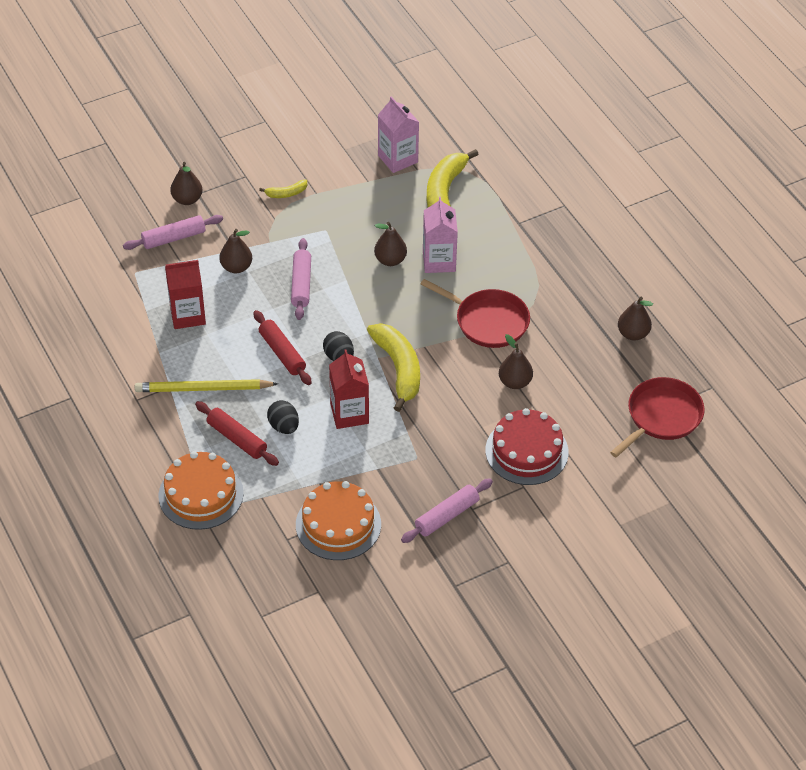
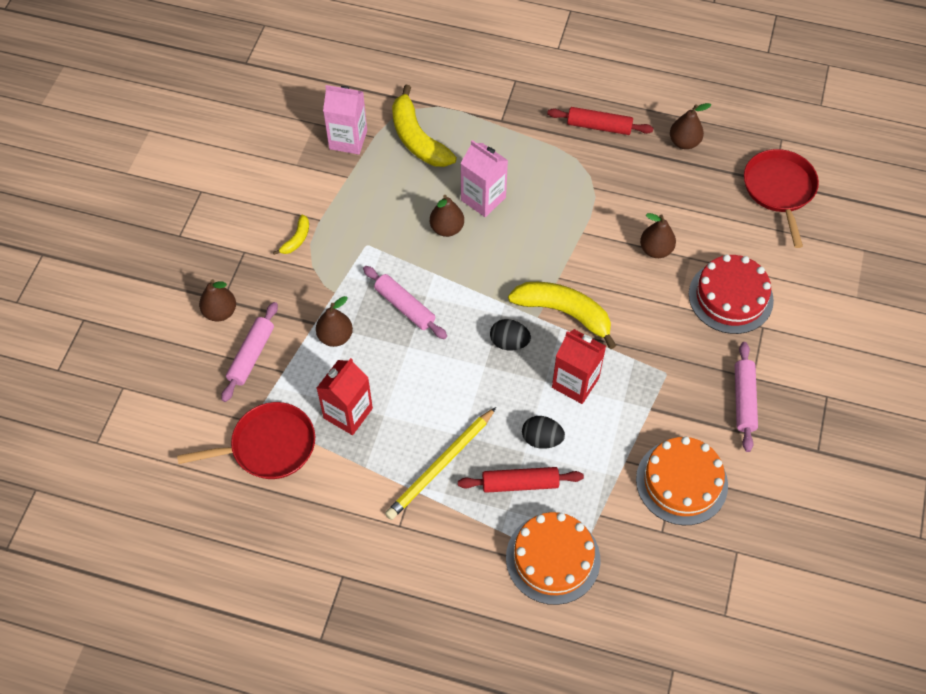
camera: 45 degrees left, 10 degrees up
red rolling pin [253,310,312,385] -> red rolling pin moved to [547,107,653,135]
red pan [420,279,530,348] -> red pan moved to [177,402,315,479]

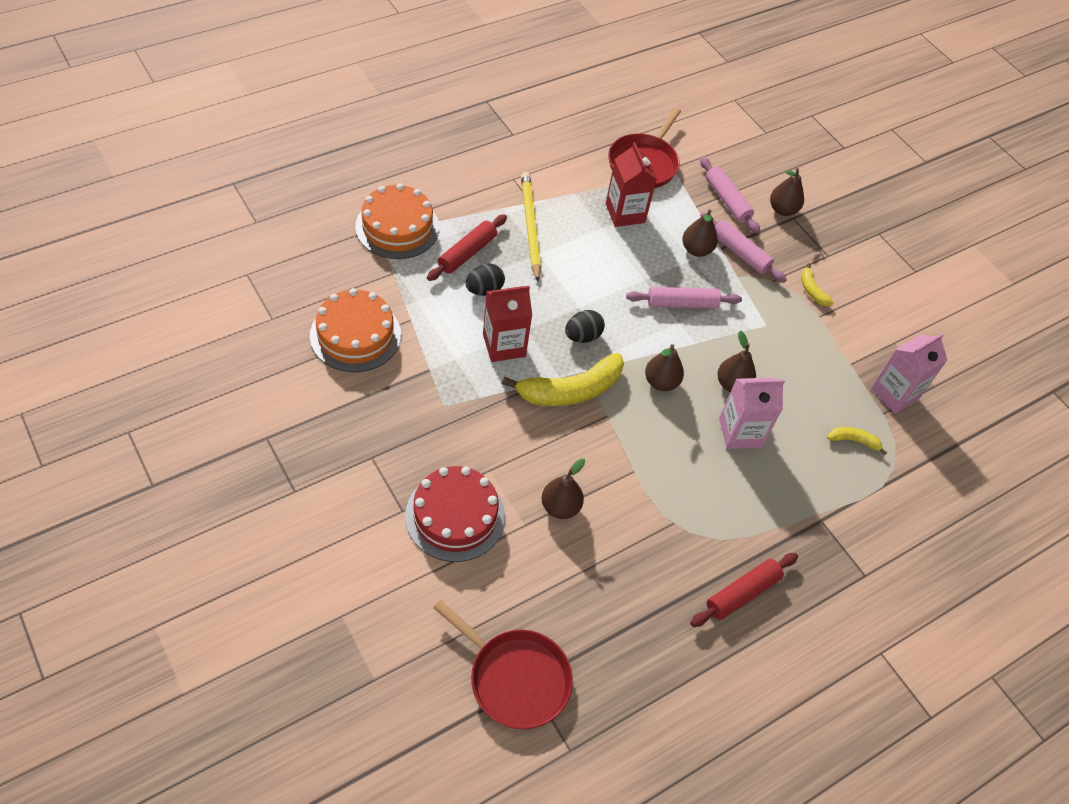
camera: 125 degrees right, 5 degrees down
yellow banana [392,85,457,167] -> yellow banana [827,427,887,456], size x0.47
brown pear [670,103,711,149] -> brown pear moved to [645,344,684,391]
pink rolling pin [735,342,758,452] -> pink rolling pin moved to [700,212,787,283]

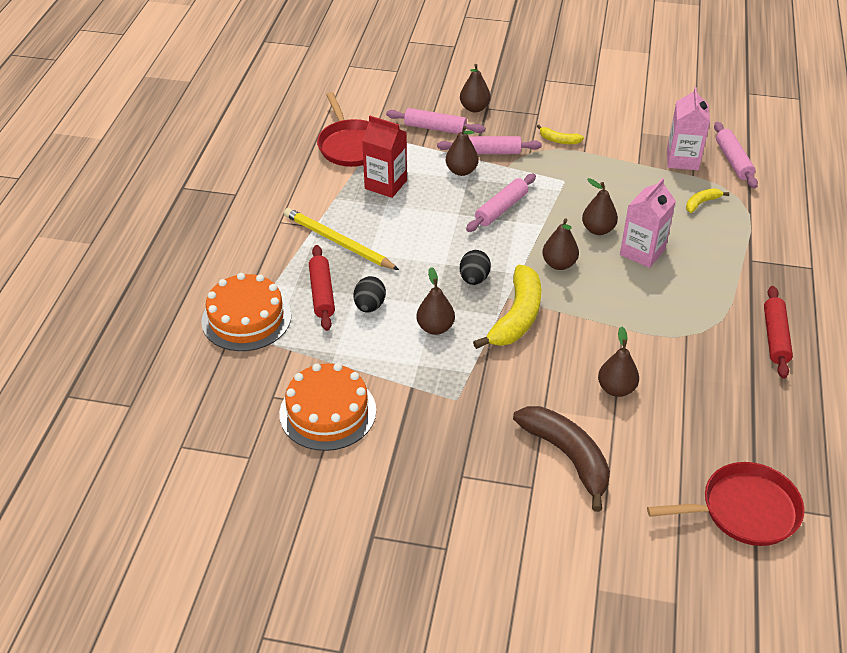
camera: 40 degrees left, 10 degrees down
red cake [405,466,505,562] -> brown banana [513,406,610,512]
red carton [483,286,532,362] -> brown pear [416,267,455,335]
none -> pink rolling pin [714,122,758,188]

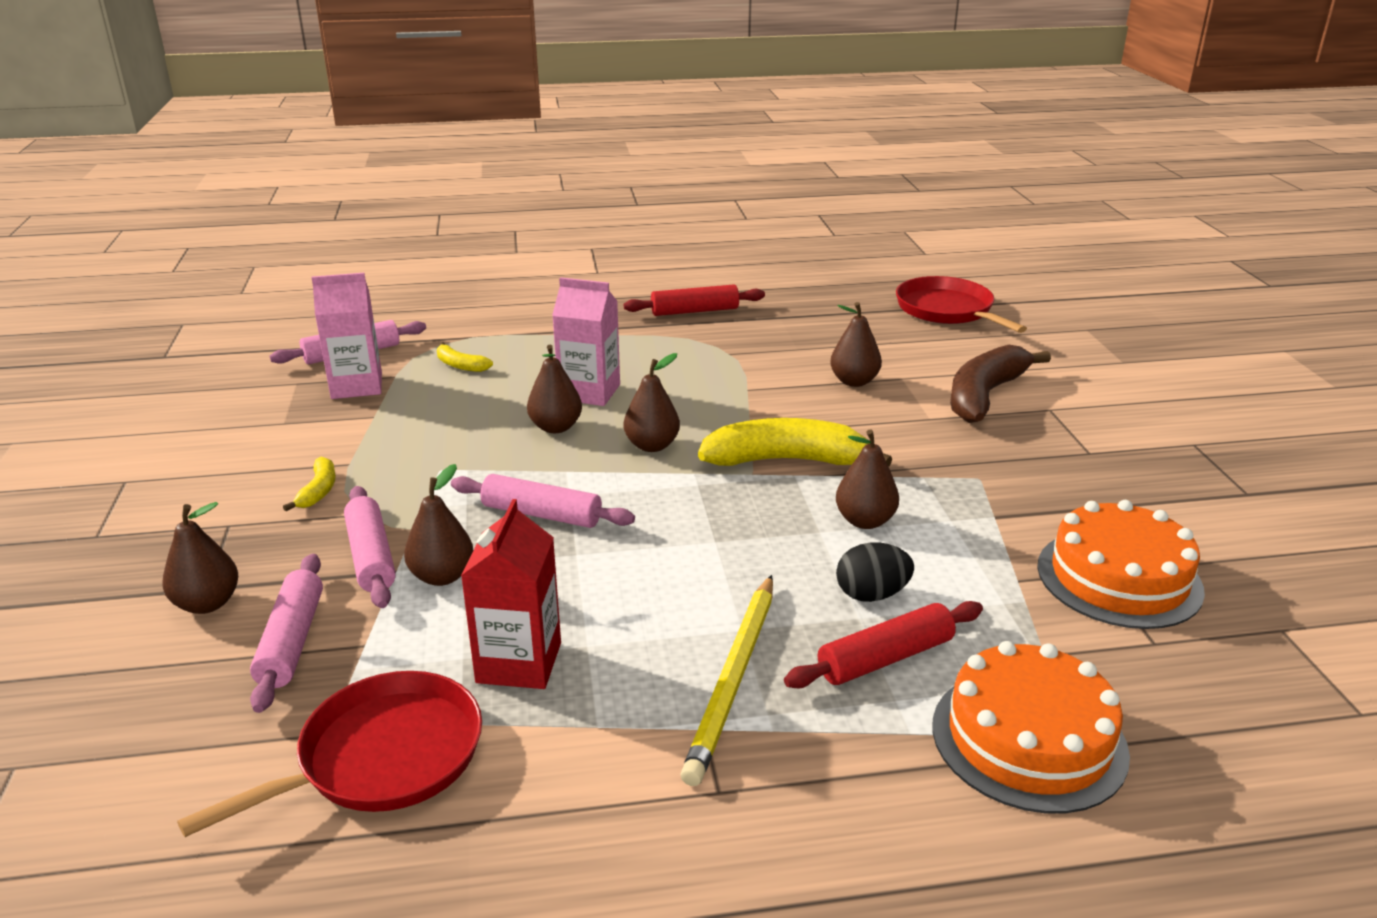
camera: 110 degrees left, 15 degrees down
black egg [460,250,491,285] -> none

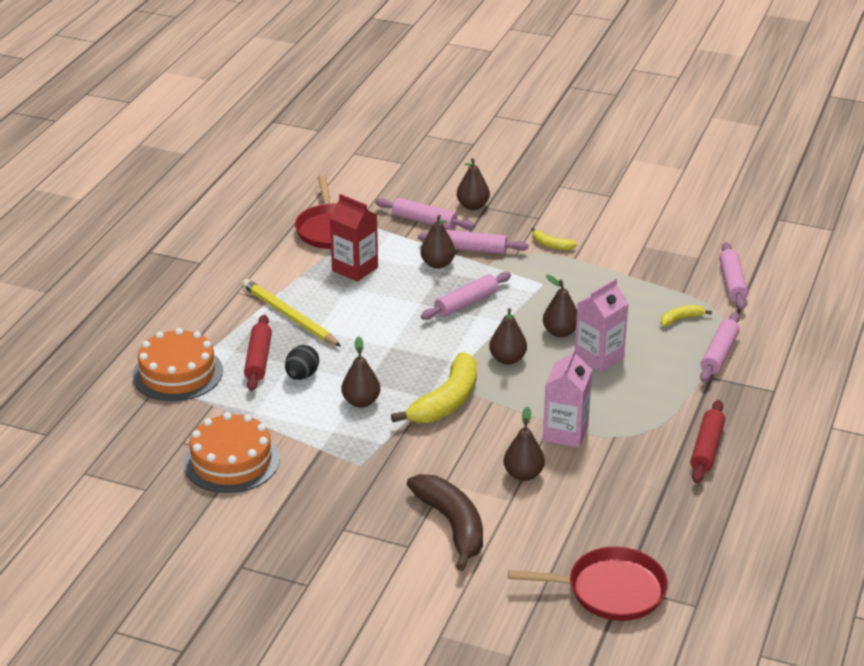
camera: 120 degrees right, 5 degrees up
pink carton [311,273,382,399] -> pink carton moved to [543,348,592,448]
none -> pink rolling pin [700,312,740,382]

